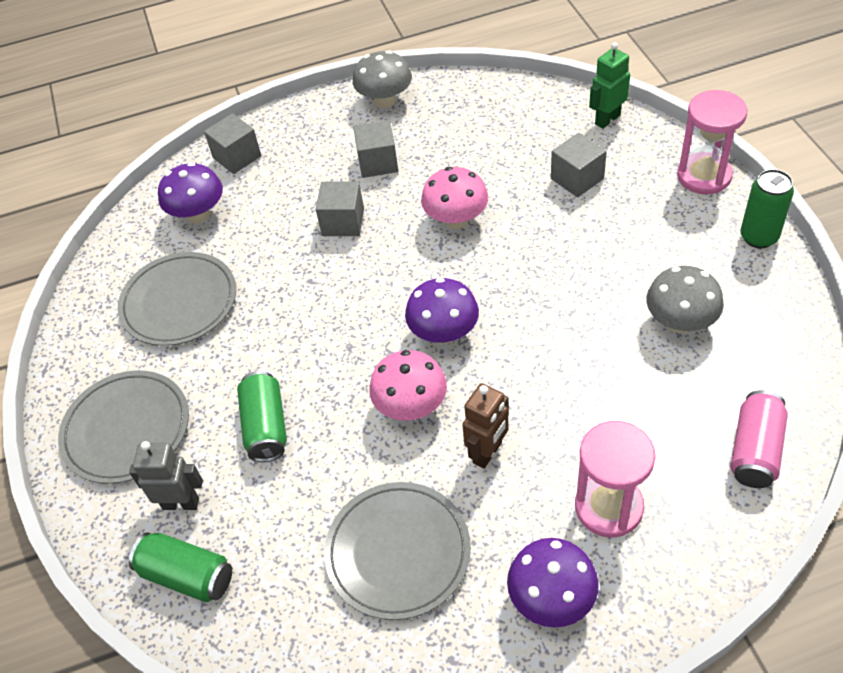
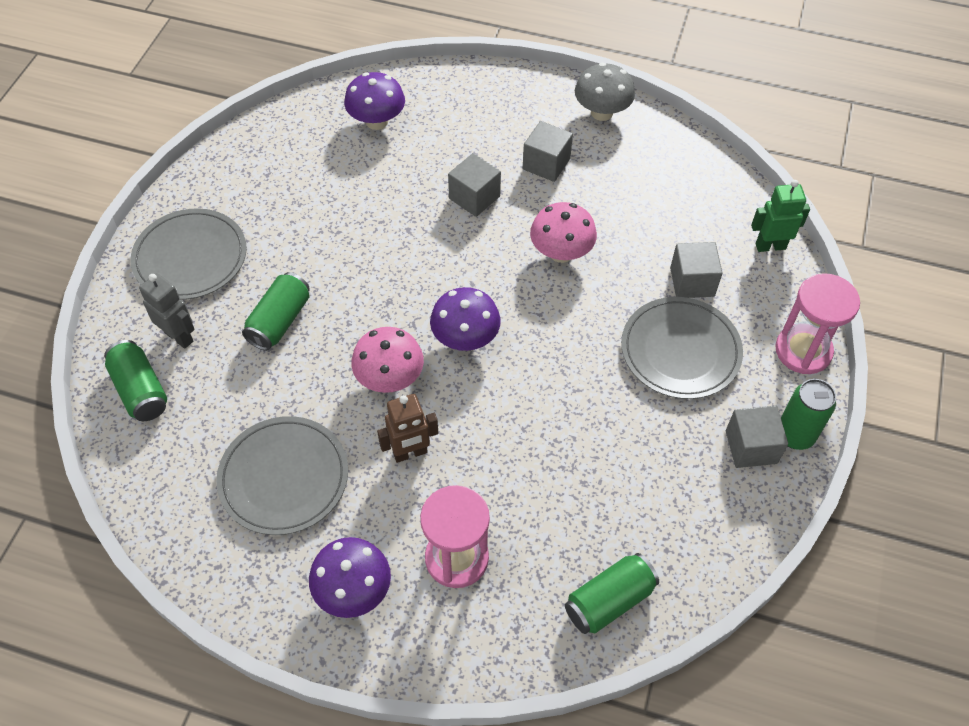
camera: 30 degrees right, 5 degrees up
grey plate [118,252,236,346] -> grey plate moved to [621,297,743,399]
grey cube [204,113,261,174] -> grey cube moved to [726,406,788,468]
grey mushroom [646,266,724,333] -> none
pink can [731,390,788,488] -> green can [565,553,659,634]

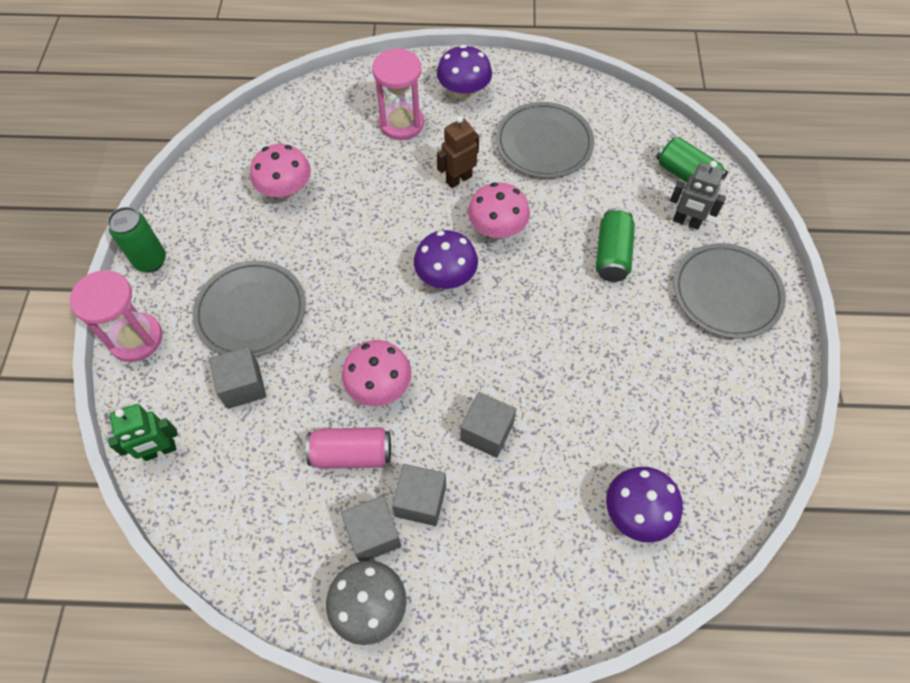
camera: 165 degrees right, 5 degrees up
green can [565,553,659,634] -> none
grey cube [726,406,788,468] -> grey cube moved to [341,496,401,562]
none -> pink mushroom [250,144,311,199]
none -> pink can [306,427,391,469]

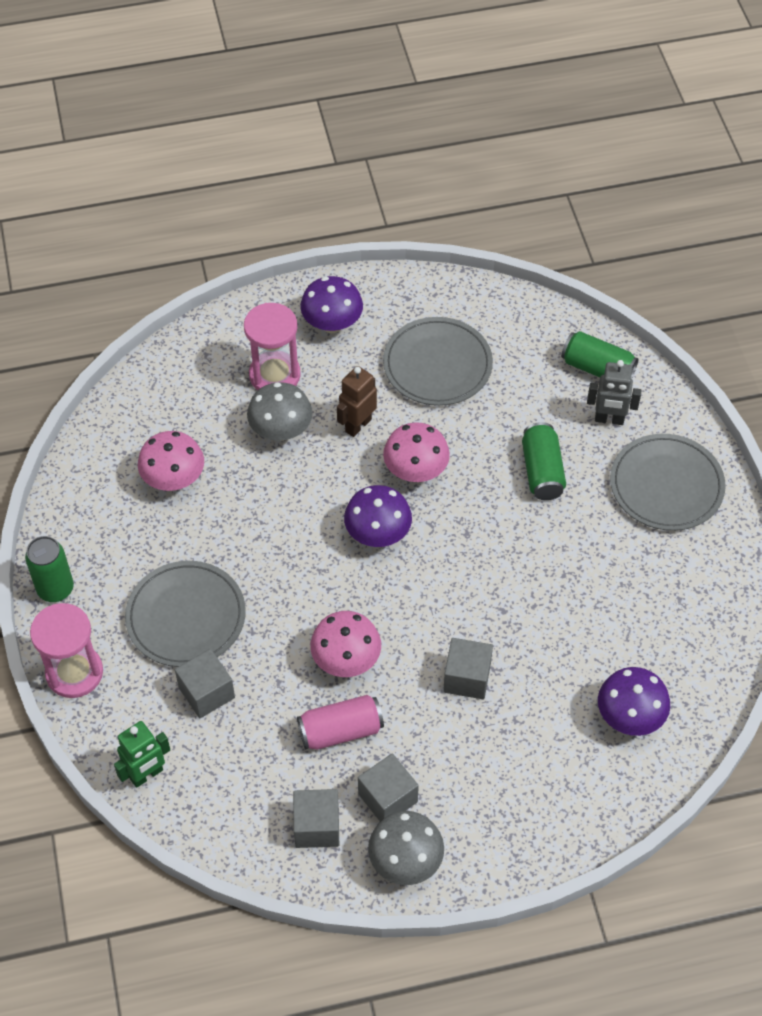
camera: 15 degrees left, 5 degrees down
grey cube [392,464,446,526] -> grey cube moved to [293,789,339,848]
none -> grey mushroom [247,382,313,441]

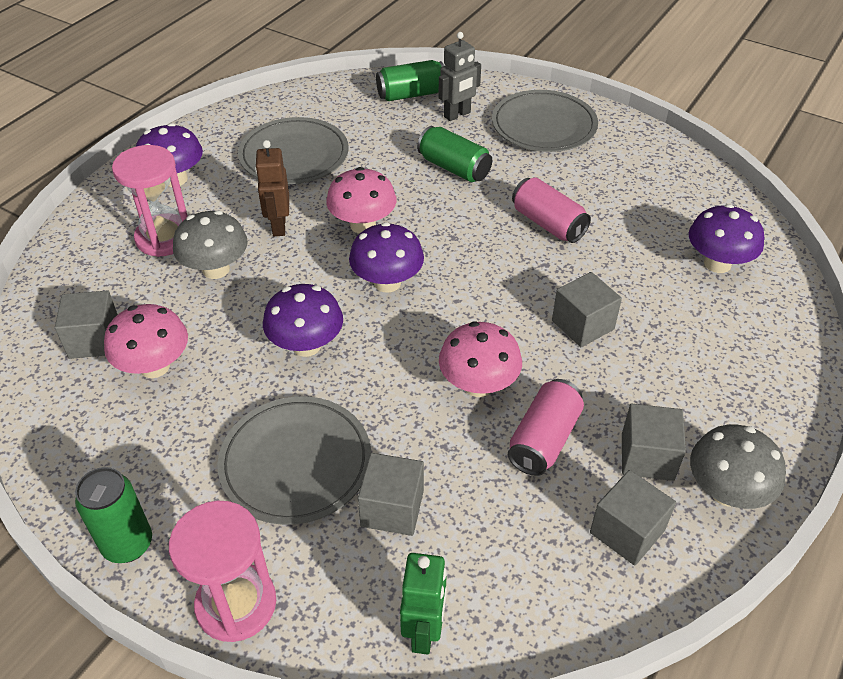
camera: 45 degrees left, 10 degrees down
none -> grey cube [55,290,118,359]
none -> purple mushroom [263,284,343,357]
none -> pink can [512,178,591,243]

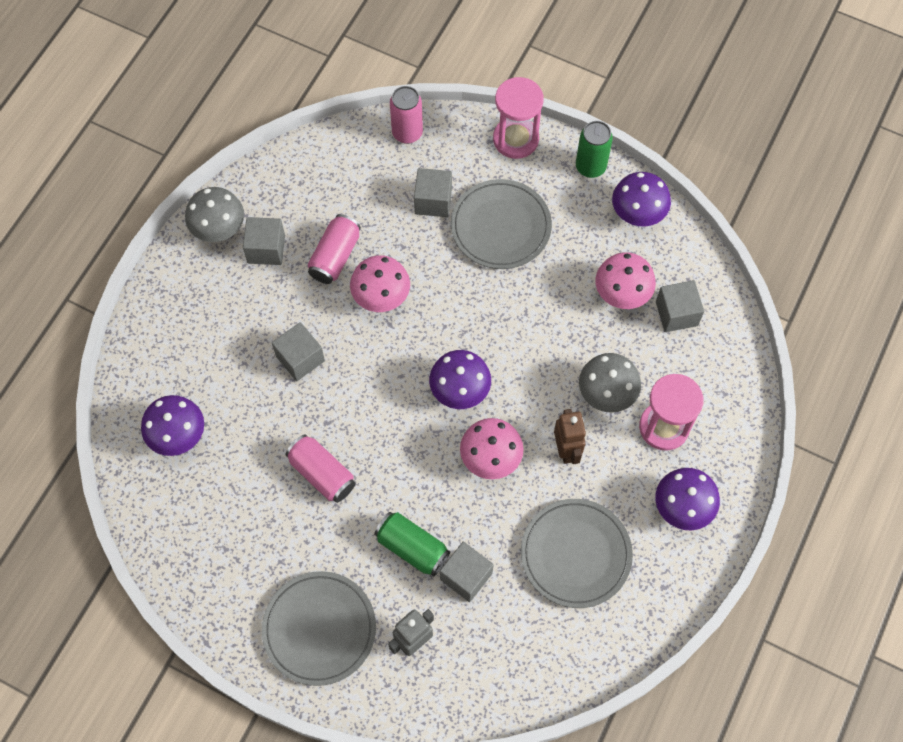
camera: 175 degrees right, 20 degrees up
purple mushroom [263,284,343,357] -> purple mushroom moved to [612,172,671,226]
green can [376,60,444,101] -> none
green robot [400,553,447,655] -> pink can [390,86,423,144]
grey cube [590,470,676,566] -> grey cube moved to [440,541,494,602]

